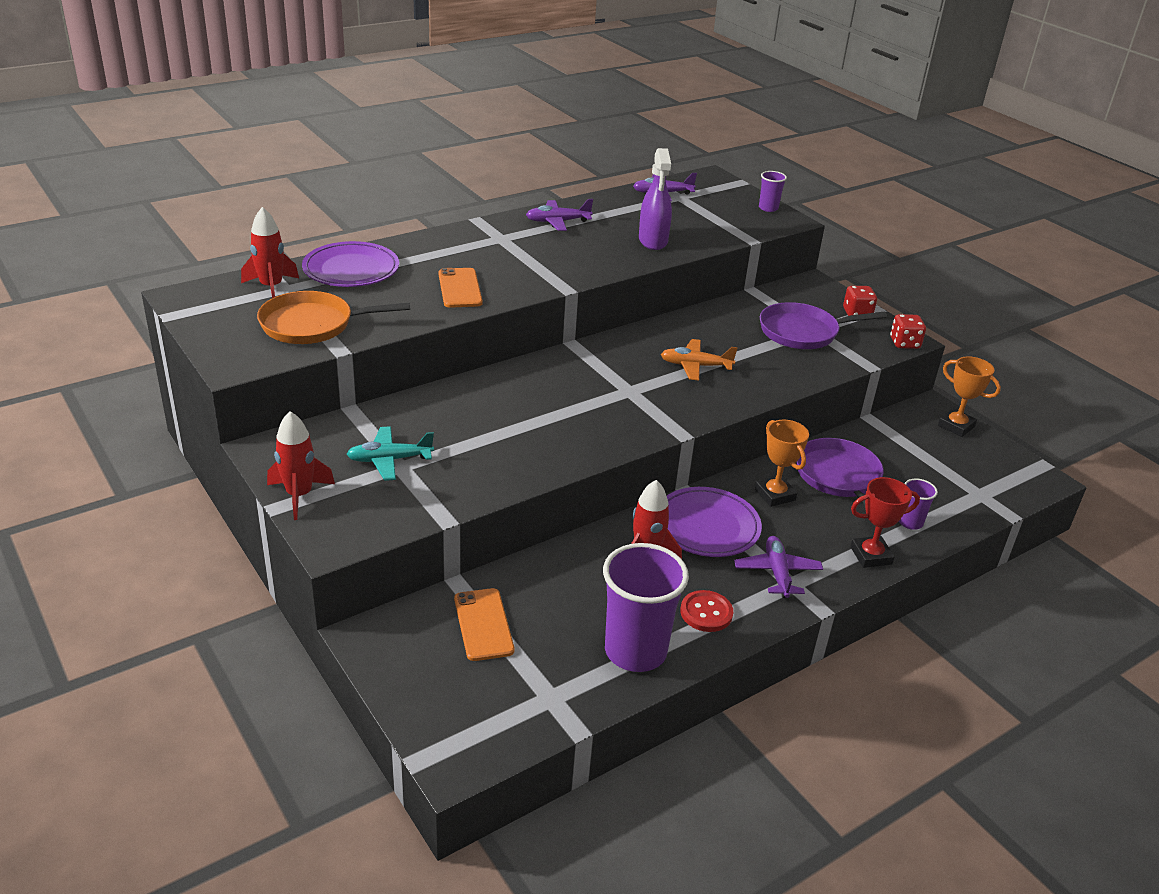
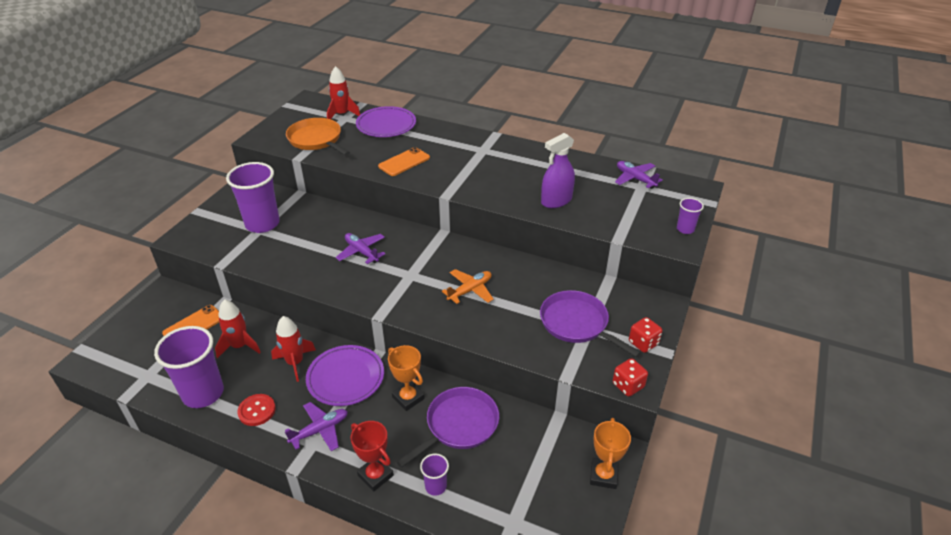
camera: 60 degrees right, 5 degrees up
red rocket [267,411,335,520] -> red rocket moved to [215,299,261,358]
turquoise plane [347,426,434,481] -> purple cup [226,162,280,233]
purple plane [526,199,593,231] -> purple plane moved to [336,233,385,264]
orange plane [661,339,737,381] -> orange plane turned 75 degrees clockwise [442,269,494,304]
orange trophy [755,420,809,507] -> orange trophy turned 75 degrees counterclockwise [388,345,425,411]

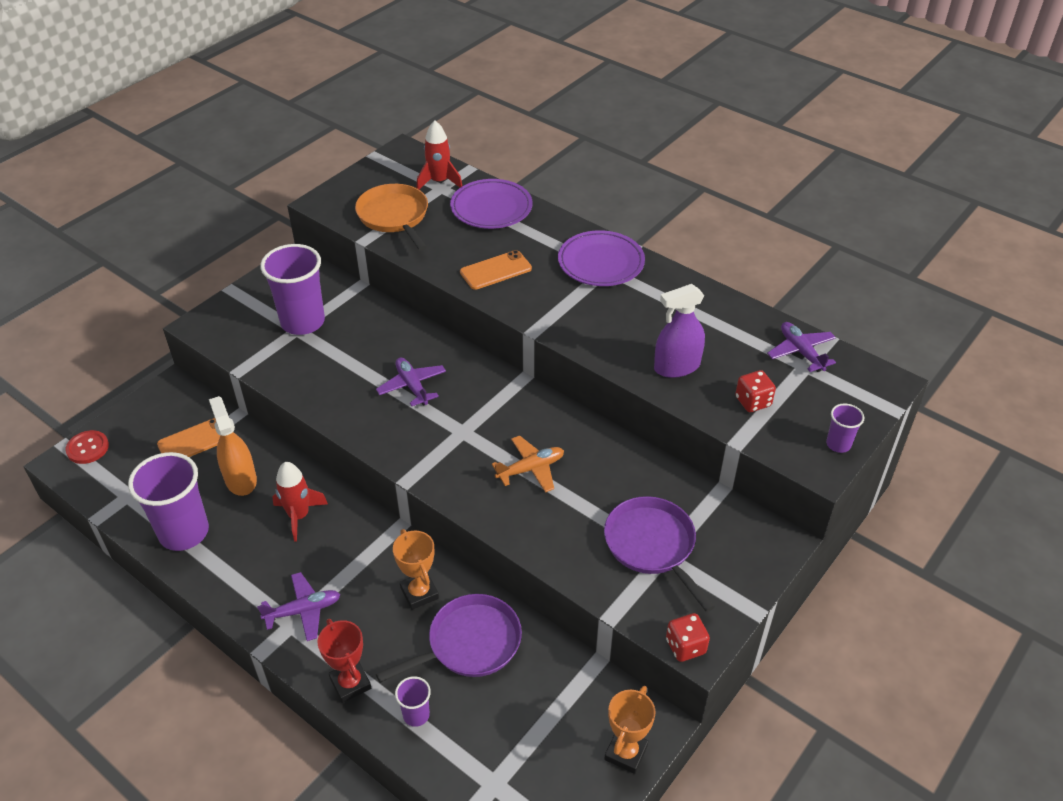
camera: 15 degrees right, 5 degrees up
red rocket [215,299,261,358] -> orange spray bottle [209,396,257,496]
red button [237,394,276,426] -> red button moved to [65,430,109,464]
purple plate [306,345,384,406] -> purple plate moved to [558,230,645,286]
red dice [629,317,662,353] -> red dice moved to [735,370,776,412]

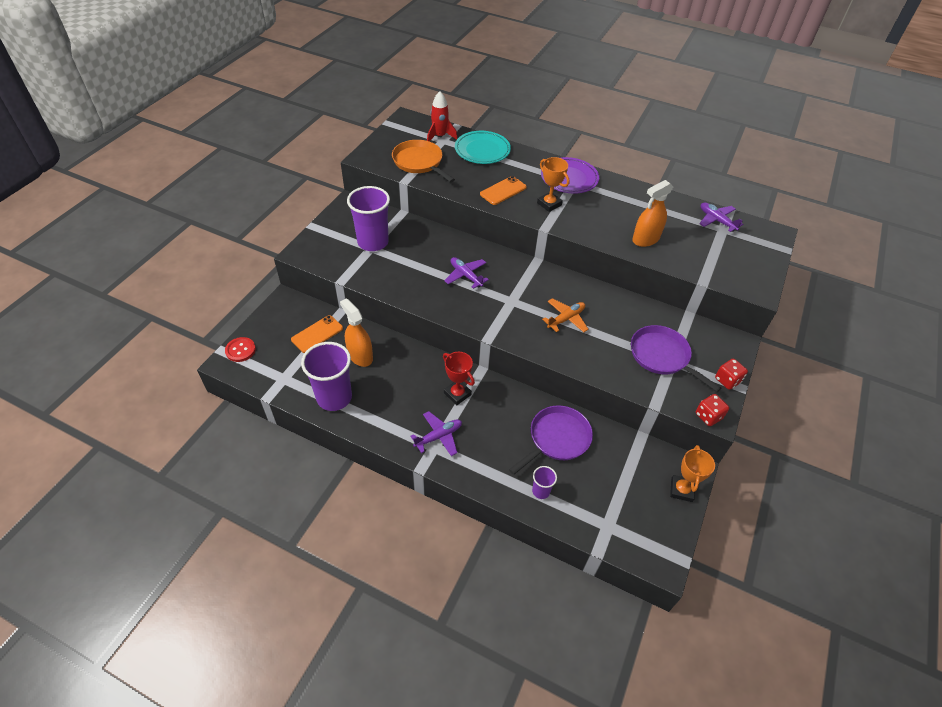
camera: 15 degrees left, 5 degrees up
red rocket [272,462,328,542] -> none
red trophy [318,619,371,703] -> red trophy moved to [443,352,475,405]
orange trophy [393,529,439,610] -> orange trophy moved to [537,157,570,212]
purple plate [450,179,532,229] -> turquoise plate [455,131,511,164]
purple spray bottle [654,284,705,378] -> orange spray bottle [632,180,673,247]
red dice [735,370,776,412] -> red dice moved to [715,359,748,390]
purple cup [826,403,864,453] -> none

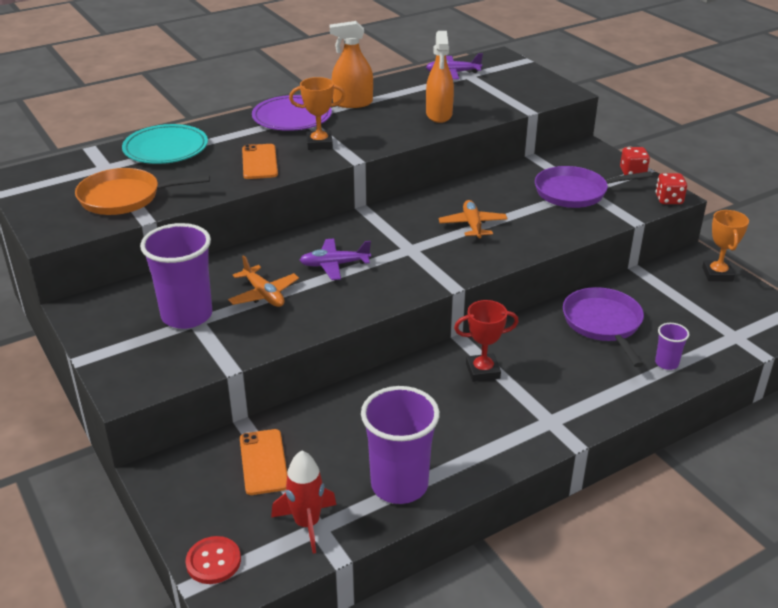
camera: 55 degrees left, 15 degrees down
orange spray bottle [340,298,373,367] -> orange spray bottle moved to [330,21,373,108]
purple plane [410,411,462,456] -> none
red rocket [427,91,457,142] -> red rocket moved to [271,451,337,554]
orange trophy [670,445,715,502] -> orange trophy turned 45 degrees clockwise [702,210,749,282]
none -> orange plane [228,255,299,307]

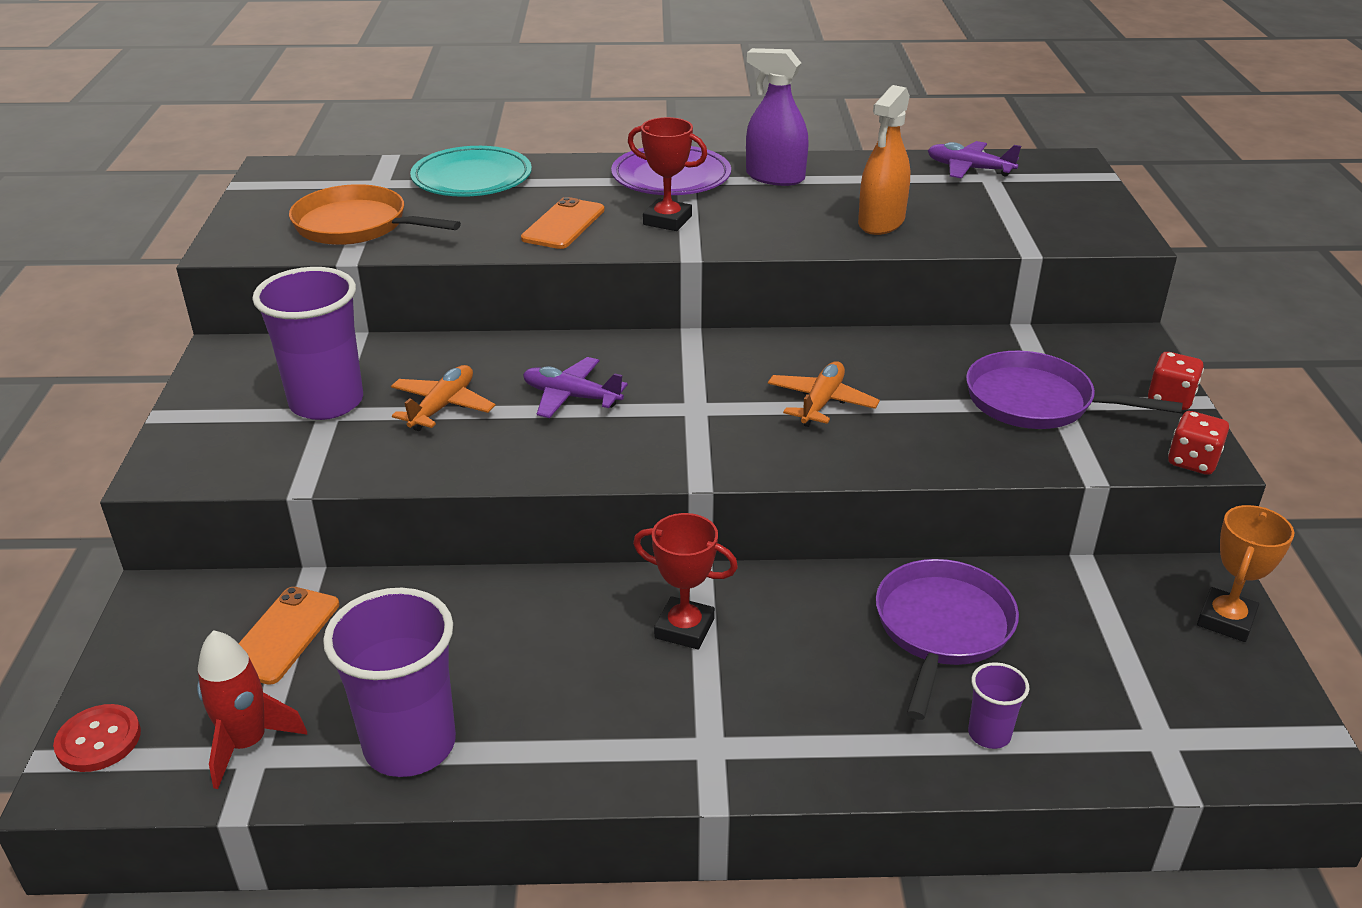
camera: 30 degrees right, 0 degrees up
orange plane [228,255,299,307] -> orange plane turned 150 degrees counterclockwise [391,365,496,431]
orange trophy [289,77,346,150] -> red trophy [628,117,708,231]
orange spray bottle [330,21,373,108] -> purple spray bottle [746,48,809,186]

